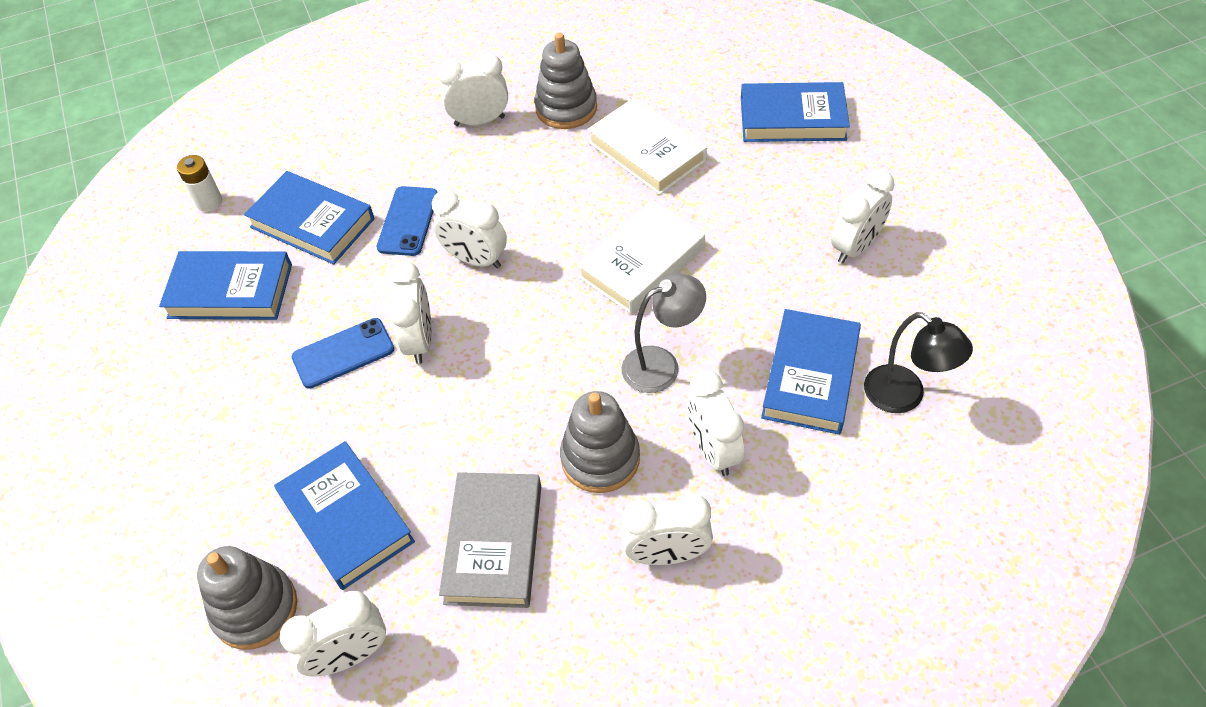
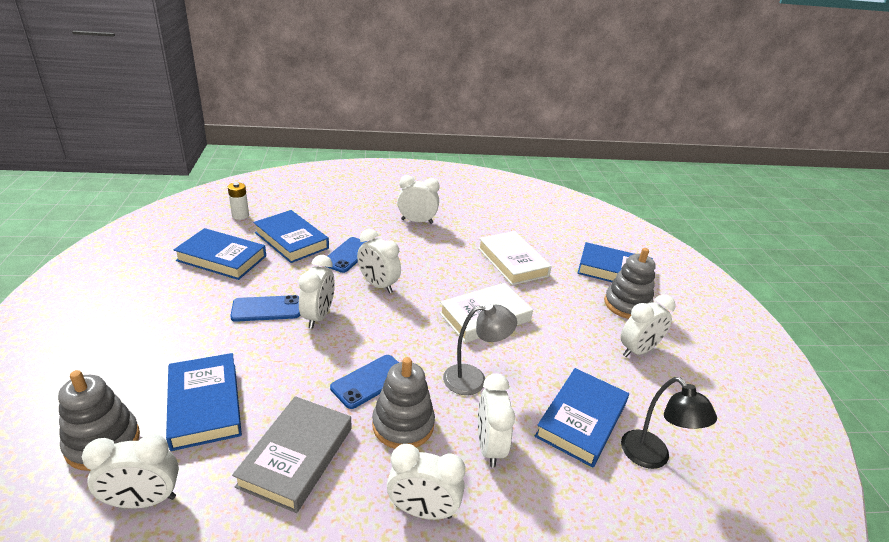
camera: 10 degrees right, 20 degrees down
grey stacking toy [534,32,597,129] -> grey stacking toy moved to [604,248,655,319]
none -> blue phone [330,355,399,409]

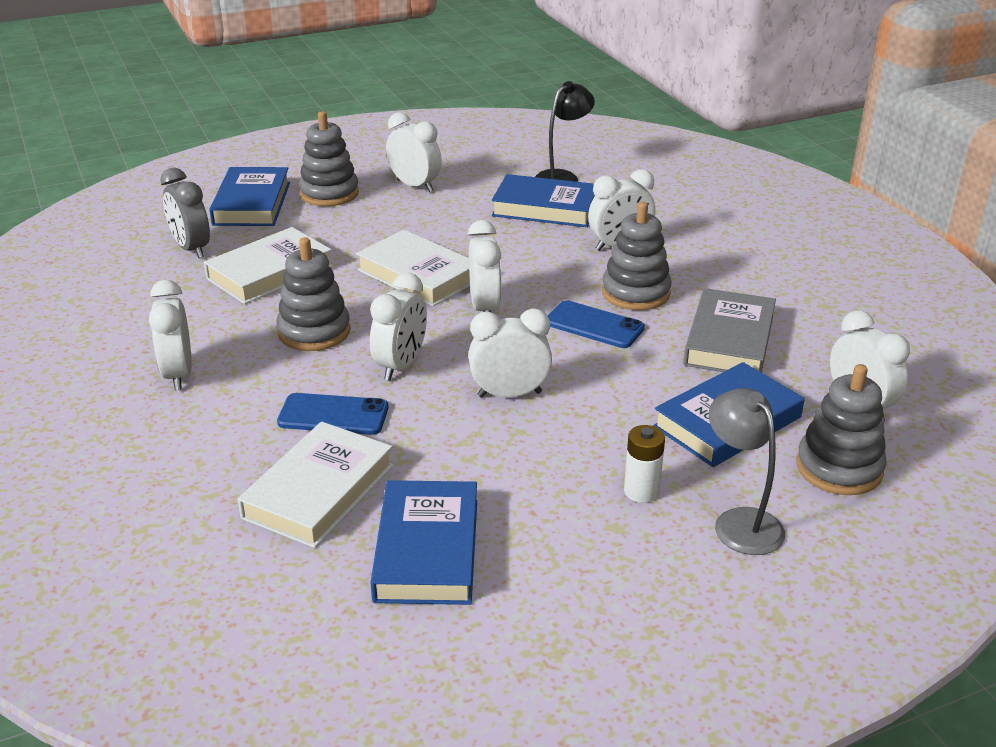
camera: 105 degrees left, 0 degrees up
white battery [228,182,249,220] -> white battery moved to [624,425,665,503]
blue phone [230,295,300,322] -> none
grey book [232,396,351,513] -> grey book turned 75 degrees counterclockwise [683,288,776,373]
blue book [253,210,329,263] -> white book [238,422,394,548]
white clock [387,444,465,520] -> white clock moved to [468,220,502,312]
grey lamp [443,303,517,395] -> grey lamp moved to [709,388,785,555]
none -> grey clock [160,168,210,258]
none -> grey stacking toy [277,238,351,351]

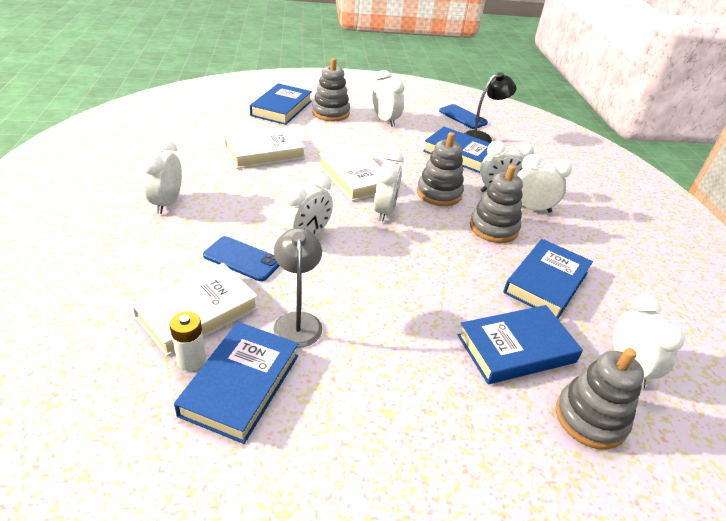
camera: 15 degrees right, 5 degrees up
grey clock [160,168,210,258] -> none
grey stacking toy [277,238,351,351] -> grey stacking toy moved to [417,132,464,206]
white clock [468,308,552,398] -> white clock moved to [517,154,572,213]
blue phone [547,300,645,348] -> blue phone moved to [439,104,488,129]
white battery [624,425,665,503] -> white battery moved to [169,311,206,371]
grey book [683,288,776,373] -> blue book [503,239,593,319]
grey lamp [709,388,785,555] -> grey lamp moved to [273,228,322,348]

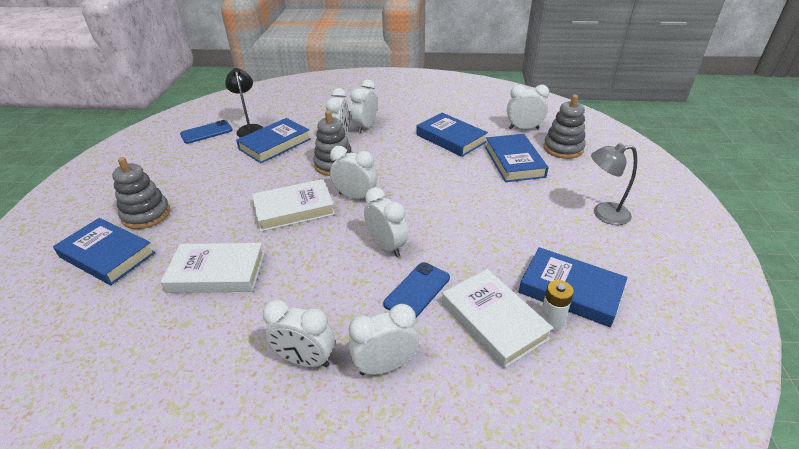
camera: 75 degrees left, 0 degrees up
white book [224,127,305,169] -> white book turned 75 degrees counterclockwise [161,243,265,293]
grey lamp [273,228,322,348] -> grey lamp moved to [591,143,637,225]
white clock [372,70,404,127] -> white clock moved to [348,304,419,376]
grey stacking toy [470,165,523,243] -> none

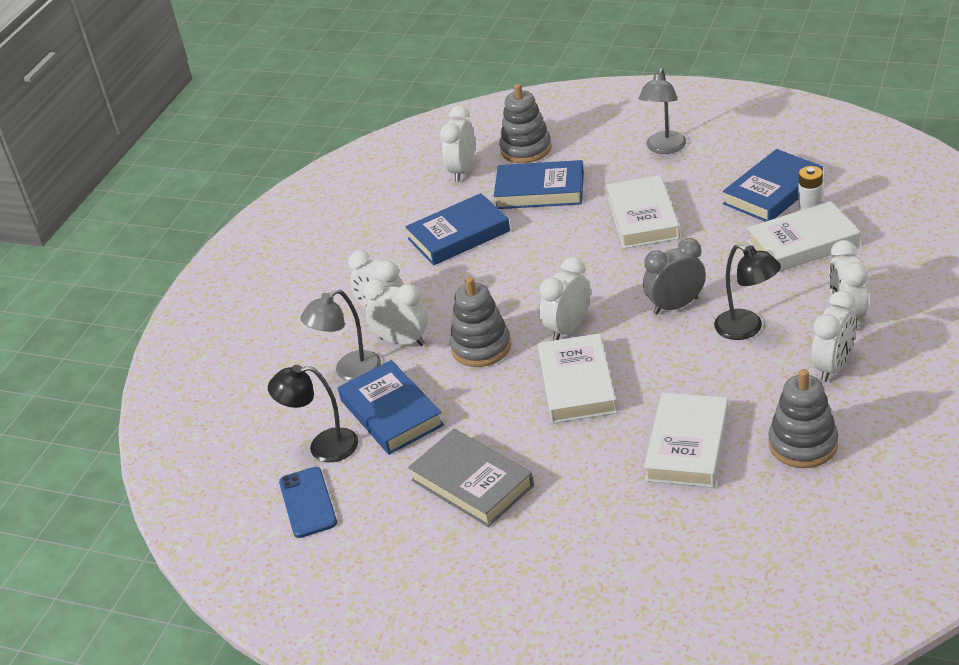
camera: 70 degrees left, 0 degrees up
blue book [53,218,155,285] -> none
grey stacking toy [112,157,170,229] -> grey stacking toy moved to [768,369,838,468]
white clock [364,187,408,257] -> grey clock [643,238,706,314]
blue phone [383,262,450,318] -> none
none -> grey lamp [300,289,381,381]
none -> grey book [408,429,534,527]
none -> white book [606,175,680,249]
none -> black lamp [714,244,781,340]

